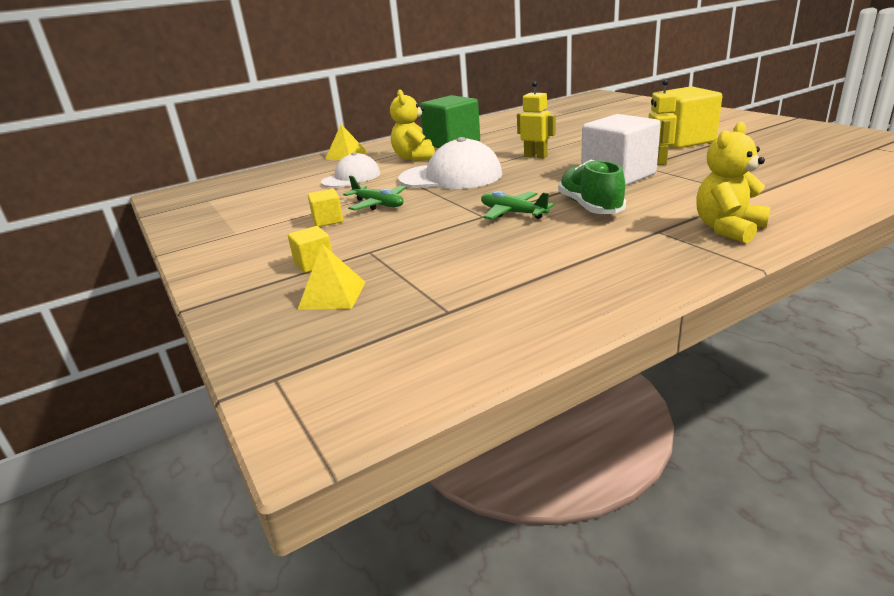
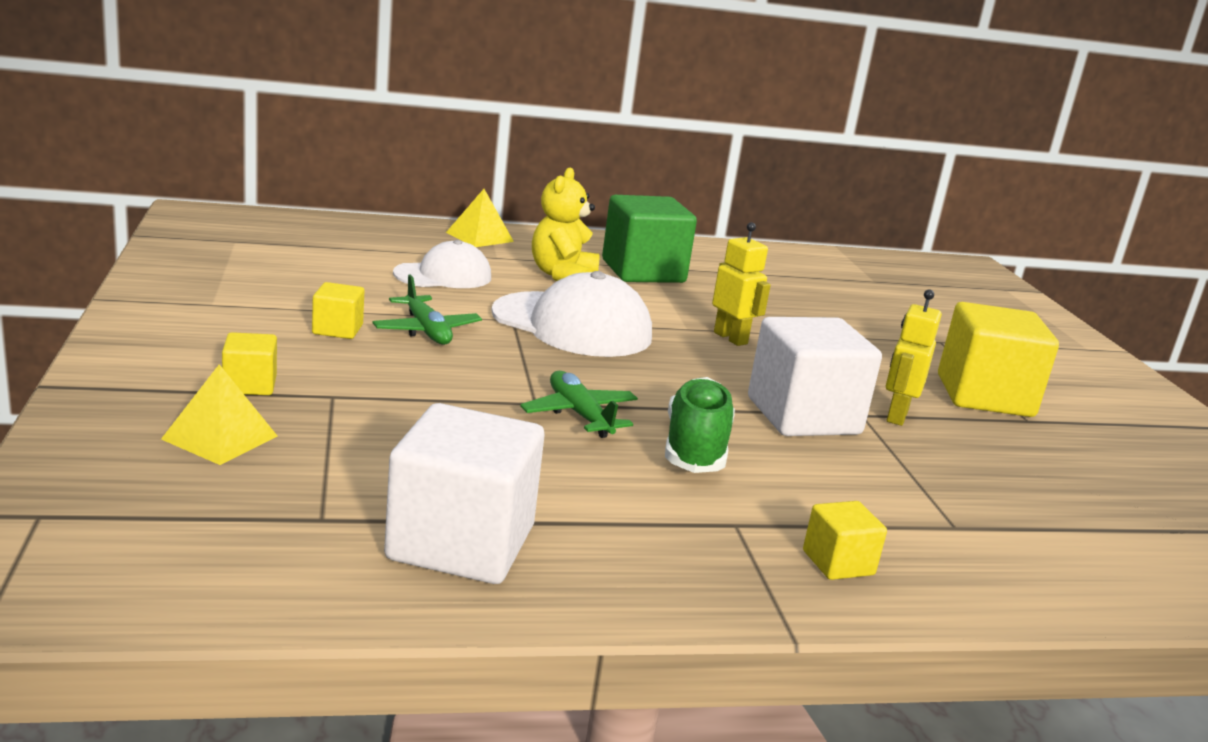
camera: 15 degrees right, 5 degrees down
yellow teddy bear [696,122,771,243] -> yellow cube [803,501,887,580]
none -> white cube [384,403,545,584]

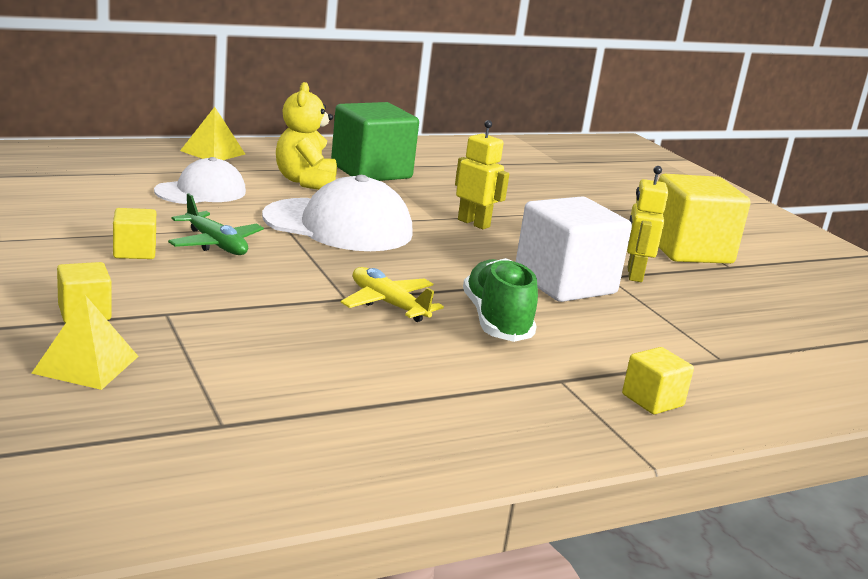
camera: 15 degrees left, 0 degrees up
white cube [384,403,545,584] -> none
green plane [520,371,638,438] -> yellow plane [341,267,444,322]

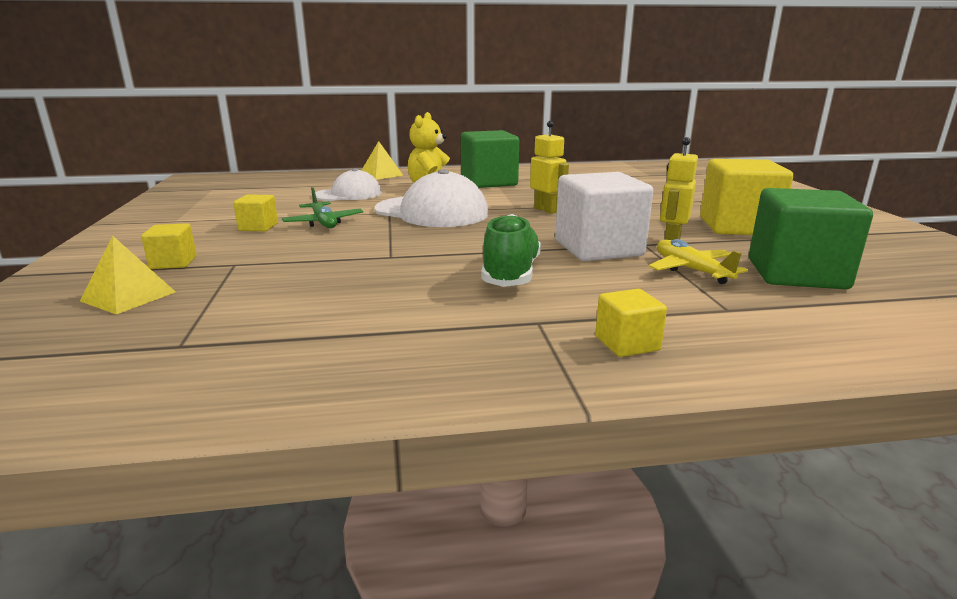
camera: 20 degrees right, 0 degrees up
yellow plane [341,267,444,322] -> yellow plane moved to [649,239,748,284]
none -> green cube [749,188,873,289]

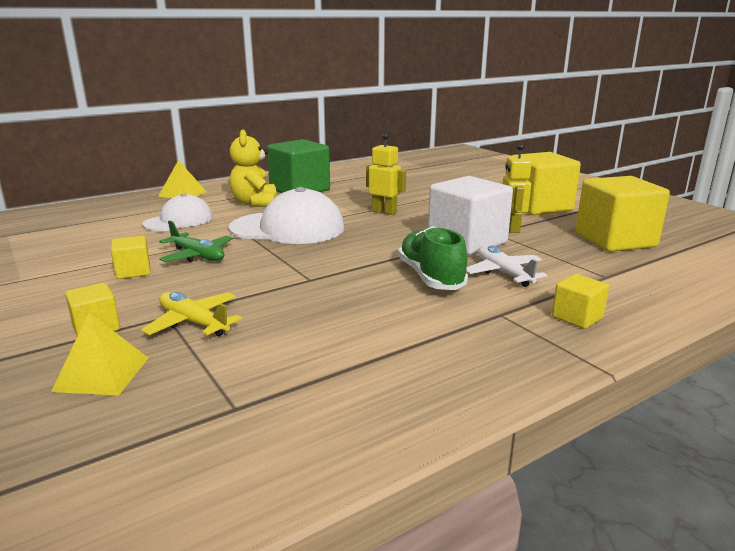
camera: 25 degrees left, 0 degrees up
yellow plane [649,239,748,284] -> yellow plane moved to [141,292,242,336]
green cube [749,188,873,289] -> yellow cube [575,176,670,252]
none -> white plane [466,245,547,287]

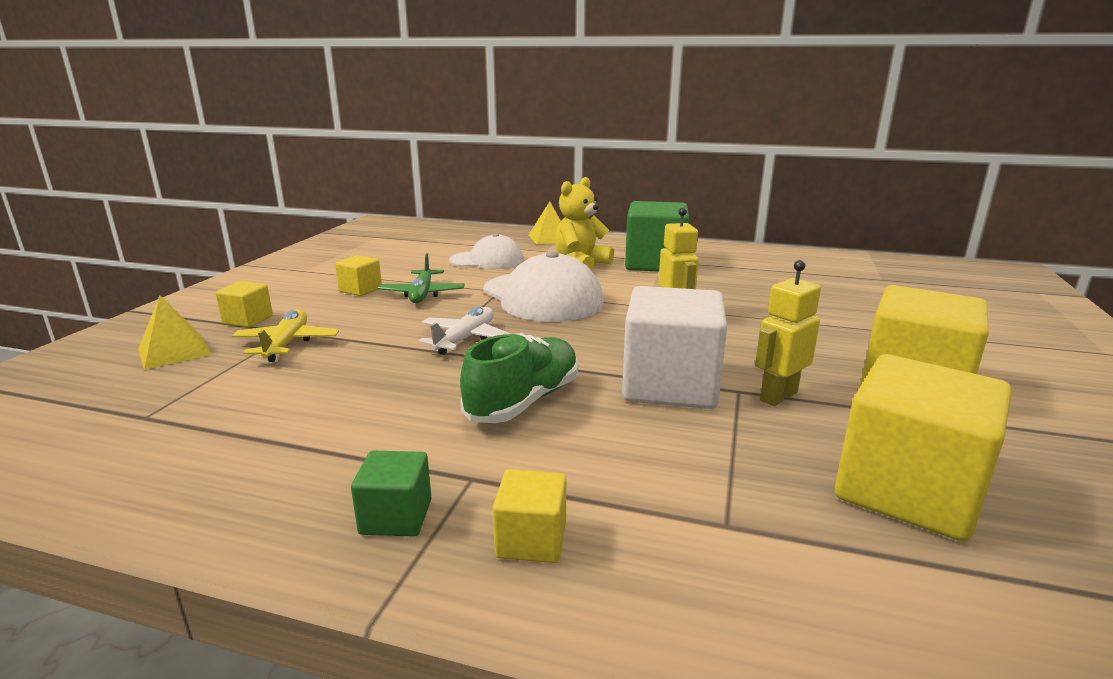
camera: 50 degrees right, 0 degrees up
white plane [466,245,547,287] -> white plane moved to [418,307,511,355]
none -> green cube [351,451,432,537]

